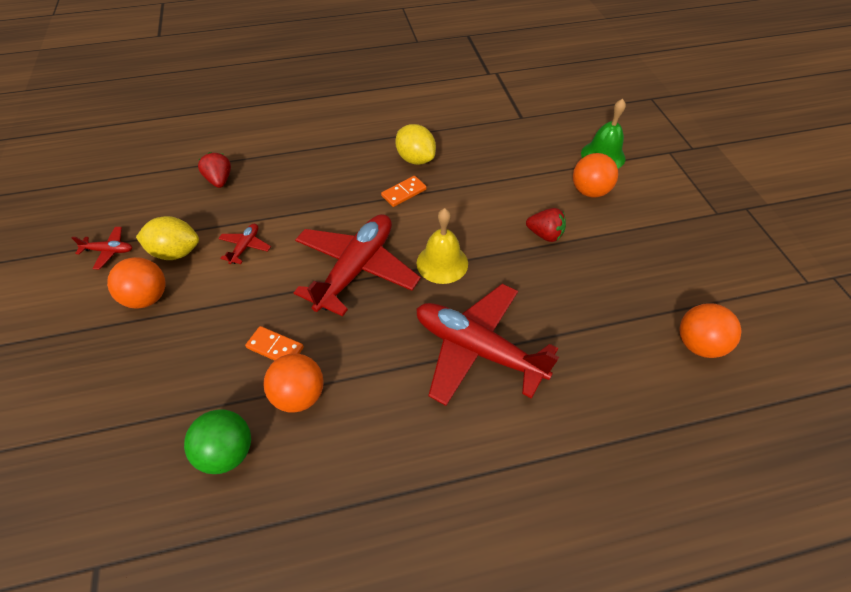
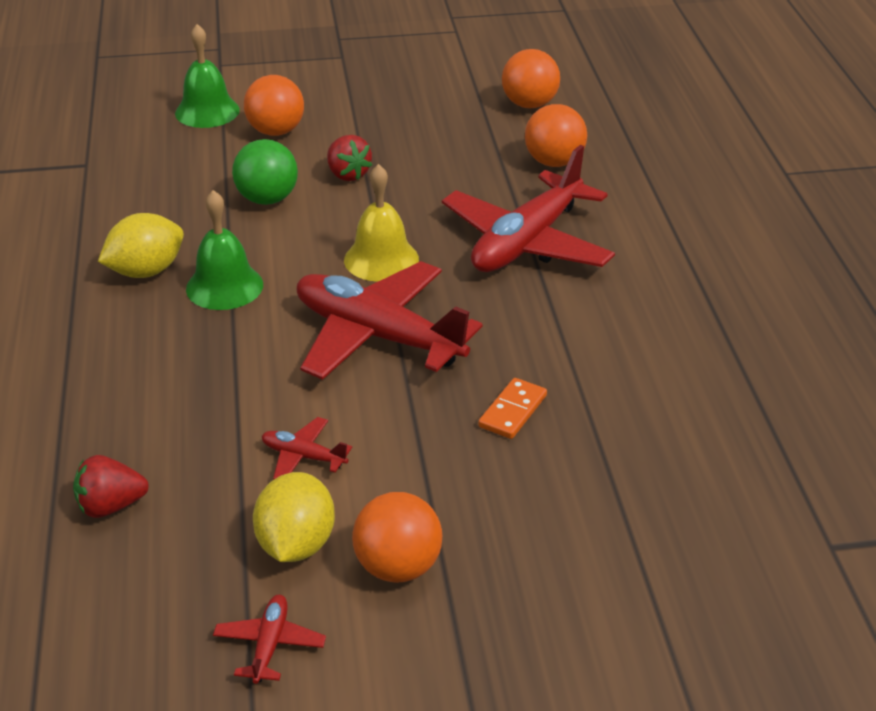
camera: 85 degrees left, 15 degrees down
green ball [184,409,251,474] -> green ball moved to [232,139,298,205]
orange ball [263,353,324,413] -> orange ball moved to [525,104,587,167]
orange domino [381,176,427,207] -> green bell [186,190,263,310]
red strawberry [526,208,566,242] -> red strawberry turned 120 degrees clockwise [327,135,372,181]

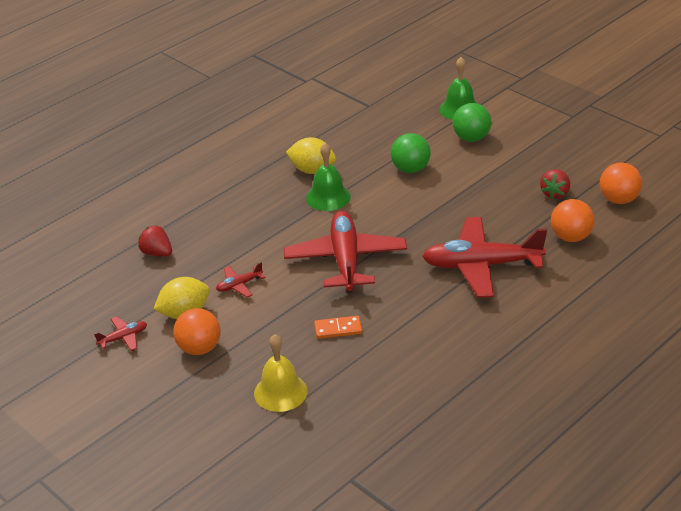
camera: 55 degrees right, 0 degrees up
orange ball [244,75,304,136] -> green ball [453,103,491,142]
red plane [262,417,352,479] -> red plane turned 105 degrees counterclockwise [216,262,266,297]
red strawberry [327,135,372,181] -> red strawberry moved to [540,169,570,199]
yellow bell [344,164,419,282] -> yellow bell moved to [254,334,307,412]

